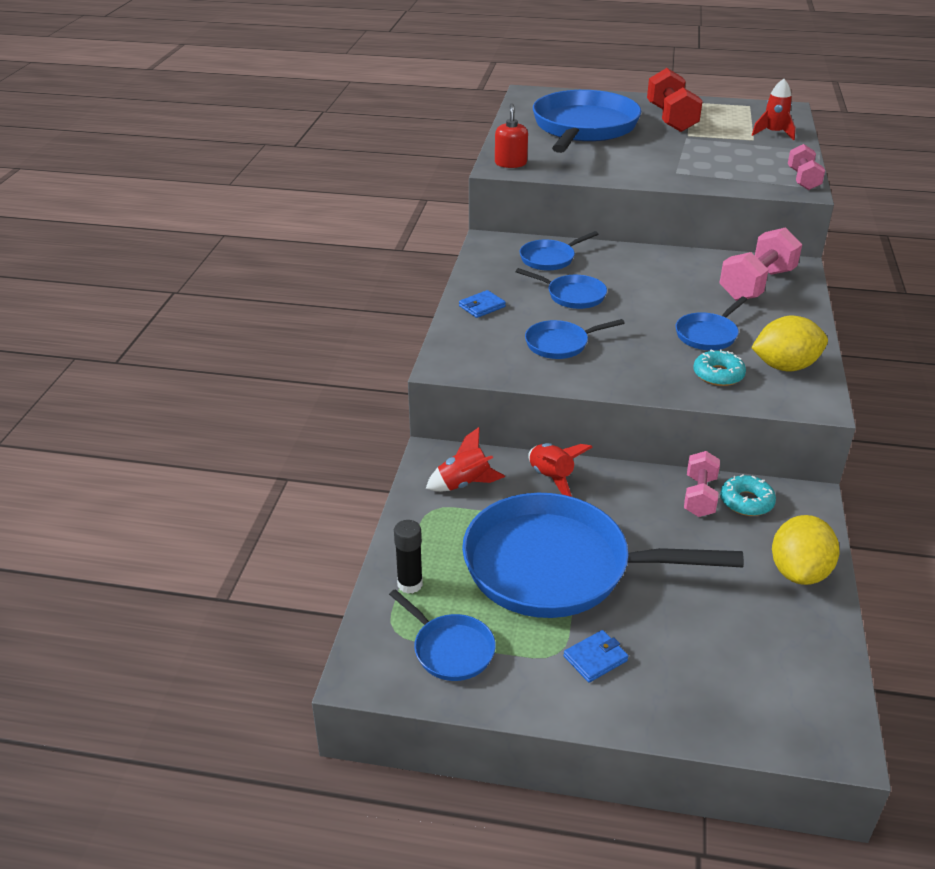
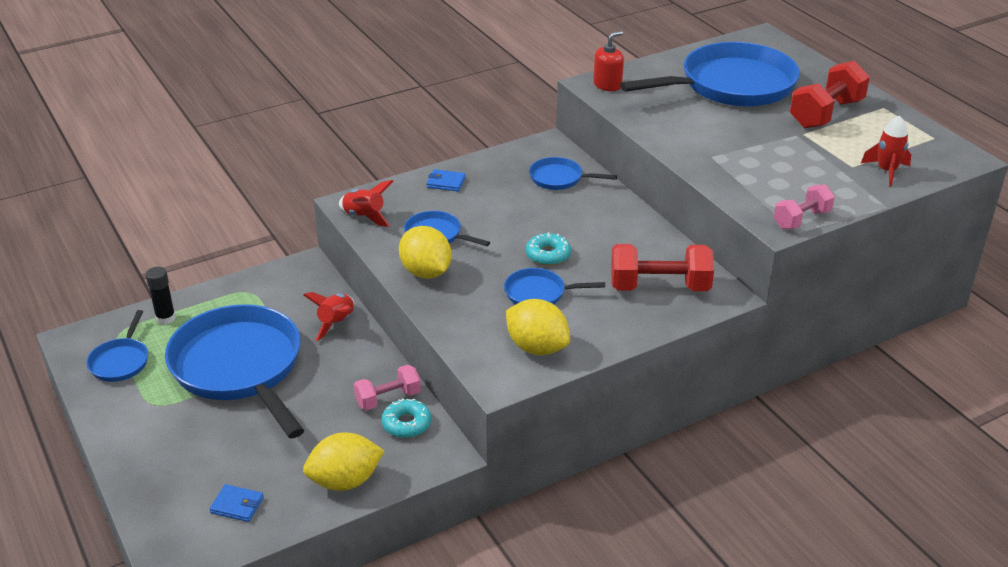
camera: 50 degrees right, 0 degrees up
red rocket [426,427,505,492] -> red rocket moved to [339,180,393,227]
blue pan [516,268,607,309] -> none
blue wallet [564,630,629,683] -> blue wallet moved to [210,484,264,522]
turquoise donut [693,349,746,386] -> turquoise donut moved to [526,232,571,266]
pink dumbbell [719,227,802,301] -> red dumbbell [611,244,714,291]
none -> yellow lemon [399,226,452,279]

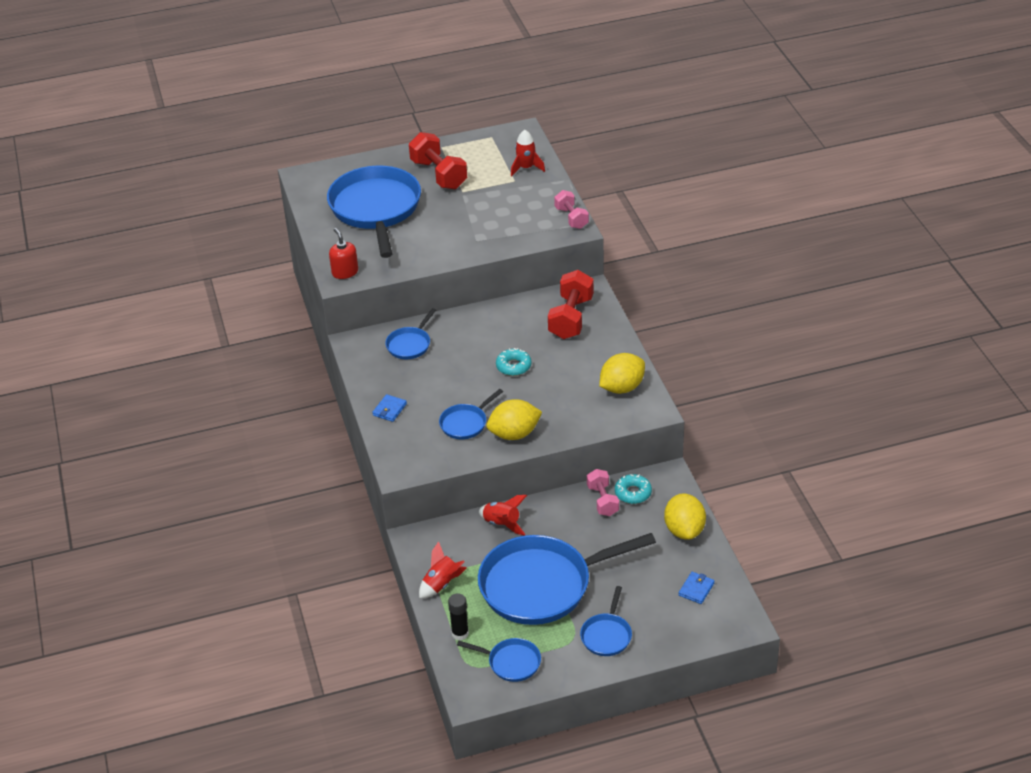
camera: 75 degrees left, 5 degrees up
red rocket [339,180,393,227] -> red rocket moved to [419,541,467,598]
blue pan [504,268,605,305] -> blue pan moved to [580,586,632,656]

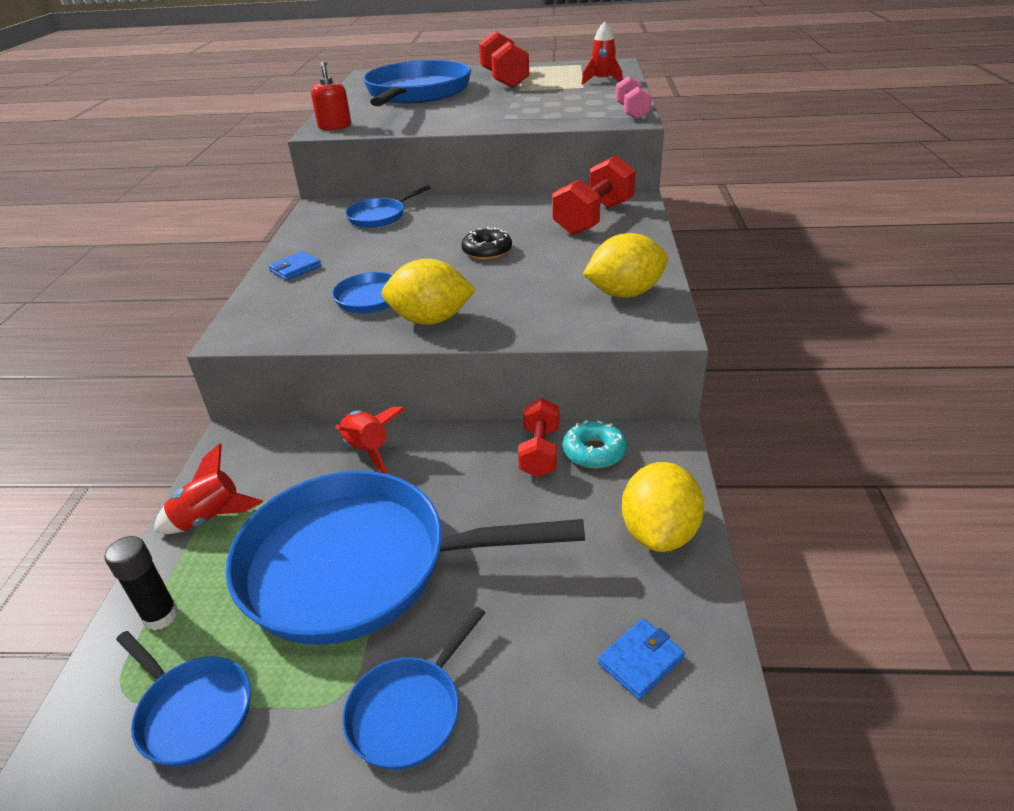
camera: 20 degrees right, 5 degrees down
turquoise donut [496,348,532,376] -> black donut [461,227,512,260]
pink dumbbell [587,469,619,516] -> red dumbbell [518,398,559,477]

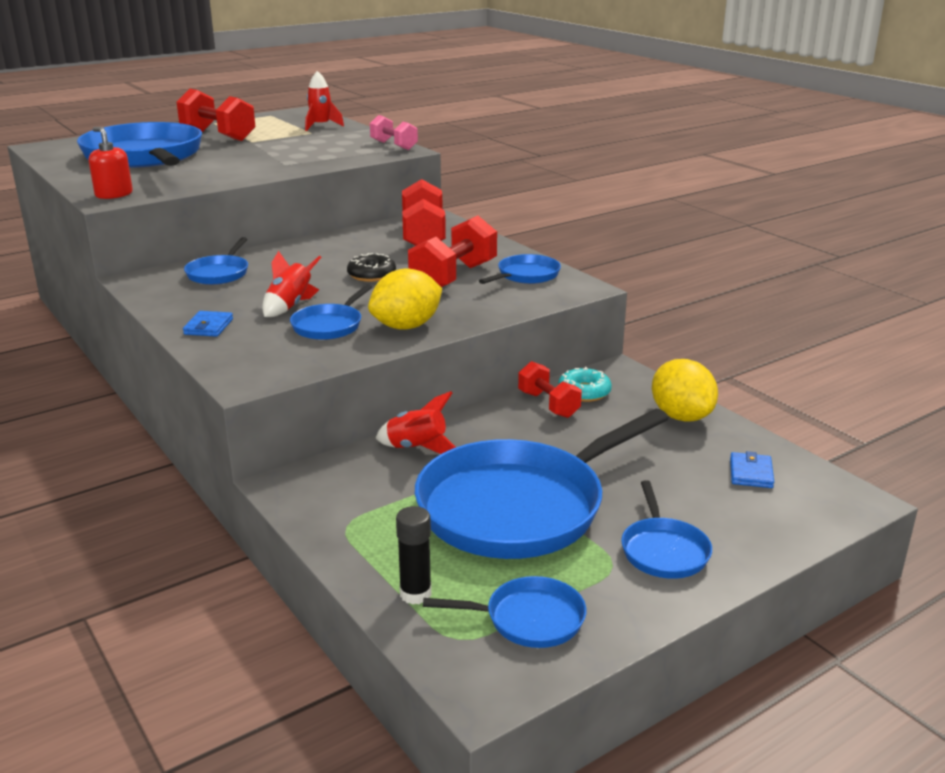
camera: 40 degrees left, 10 degrees down
red rocket [154,443,263,534] -> red rocket moved to [262,251,321,317]
yellow lemon [583,233,668,298] -> blue pan [479,254,561,284]
none -> red dumbbell [408,216,497,287]

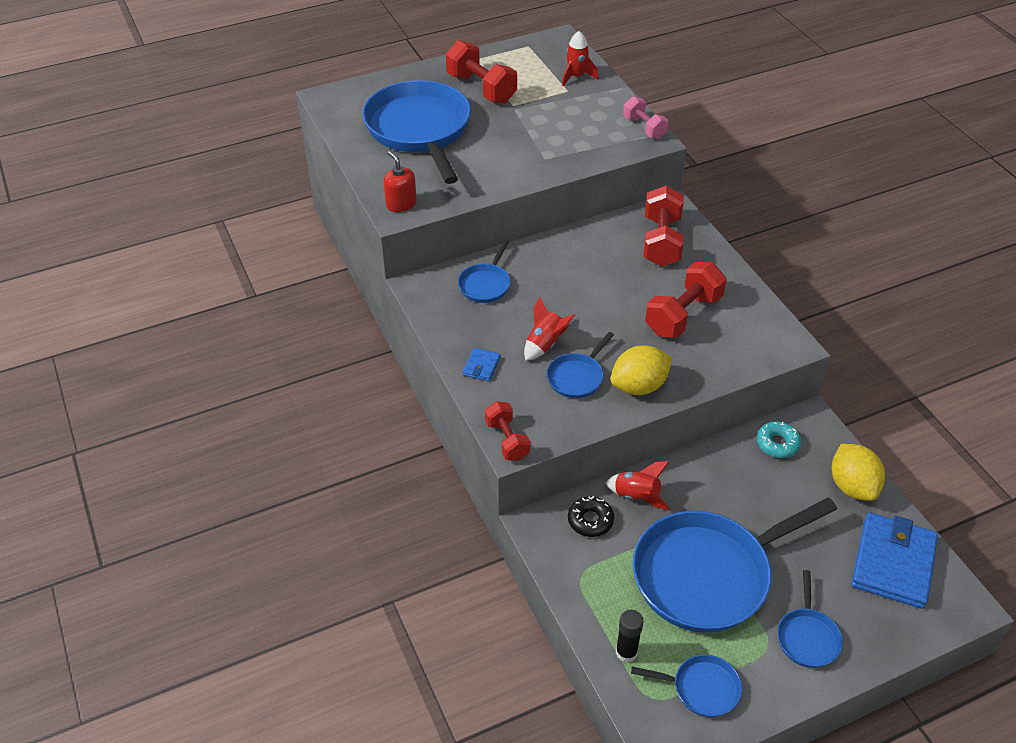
camera: 10 degrees right, 20 degrees up
black donut [347,253,396,282] -> black donut moved to [568,496,614,537]
blue pan [479,254,561,284] -> none
red dumbbell [518,361,582,418] -> red dumbbell moved to [485,401,530,461]
blue wallet [730,451,774,488] -> blue wallet [851,512,938,609], size x2.29

